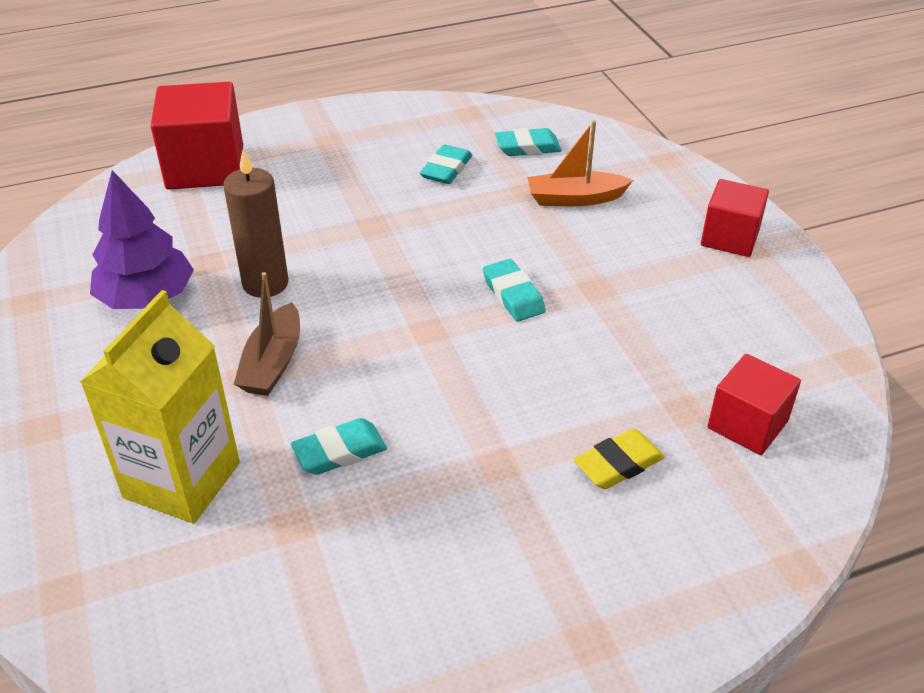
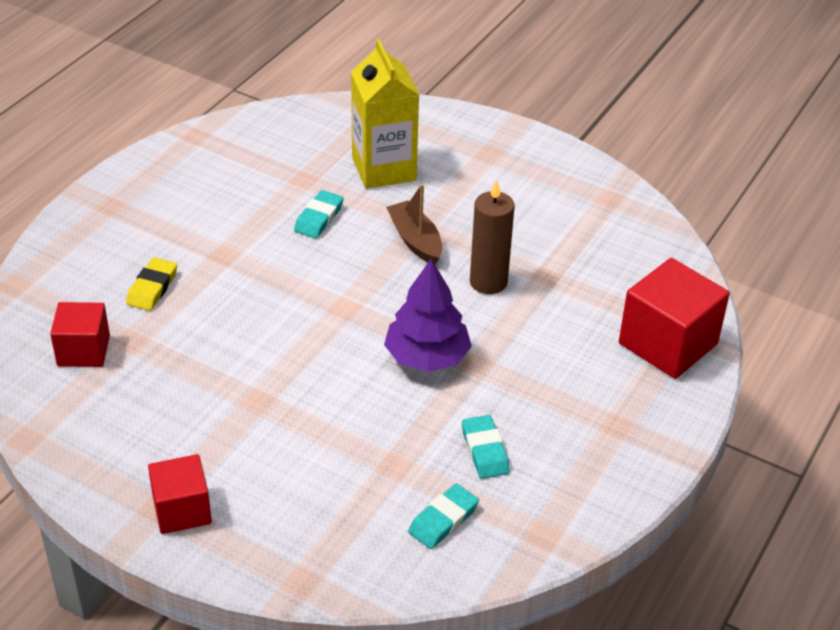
camera: 140 degrees right, 0 degrees up
purple tree [90,170,194,309] -> purple tree moved to [384,259,472,372]
turquoise eraser [483,259,546,322] -> none
orange boat [527,121,633,206] -> none

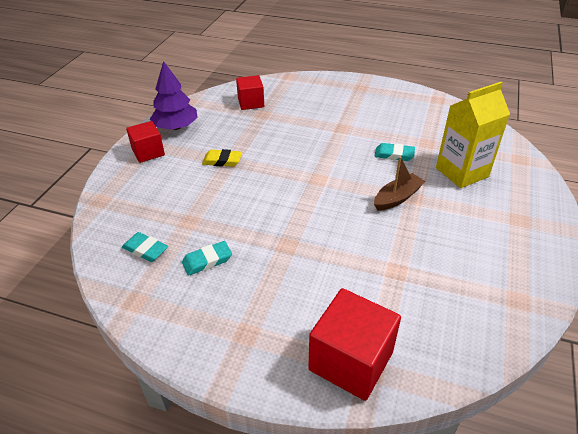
camera: 80 degrees right, 0 degrees up
yellow eraser [126,257,177,311] -> yellow eraser moved to [202,149,242,167]
purple tree [384,259,472,372] -> purple tree moved to [150,61,198,130]
brown candle [470,179,515,294] -> none

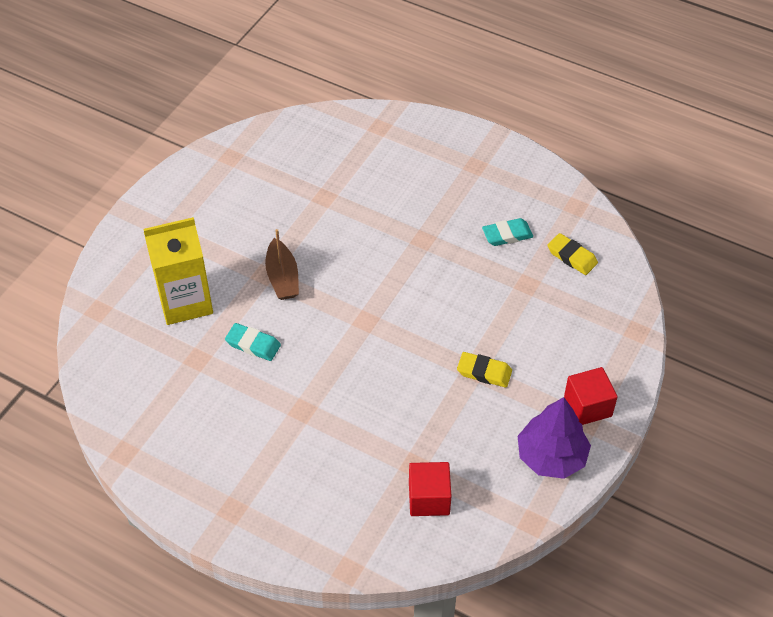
camera: 170 degrees left, 10 degrees up
turquoise eraser [122,232,168,262] -> yellow eraser [547,233,598,275]
red cube [308,288,401,401] -> none
brown boat [374,156,425,211] -> brown boat turned 75 degrees counterclockwise [265,229,299,300]

